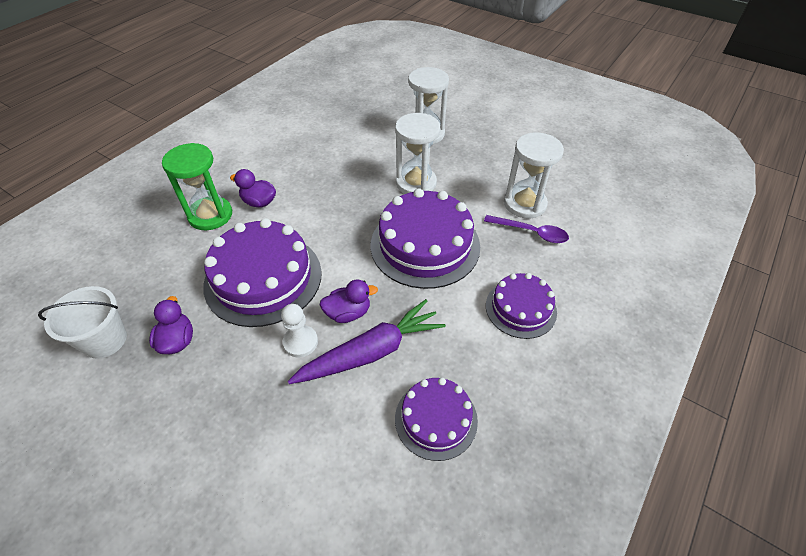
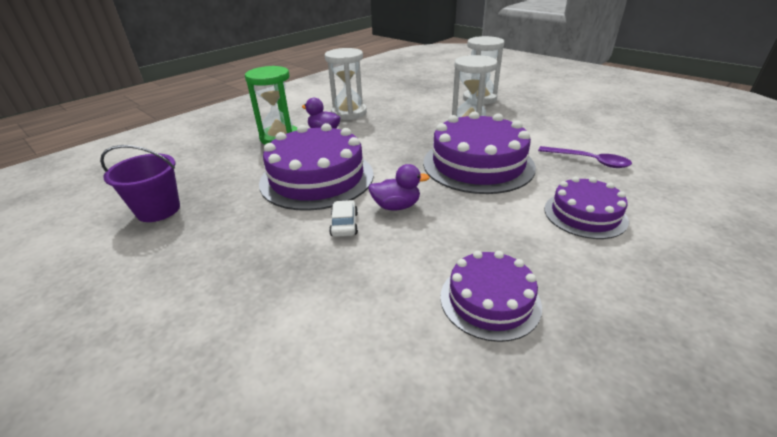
camera: 10 degrees right, 15 degrees down
white bucket [38,286,127,359] -> purple bucket [100,145,180,222]
purple duck [149,296,193,354] -> none
white pawn [281,304,318,357] -> white car [329,200,358,237]
purple carrot [288,299,446,384] -> none
white hourglass [504,133,564,218] -> white hourglass moved to [325,48,367,120]

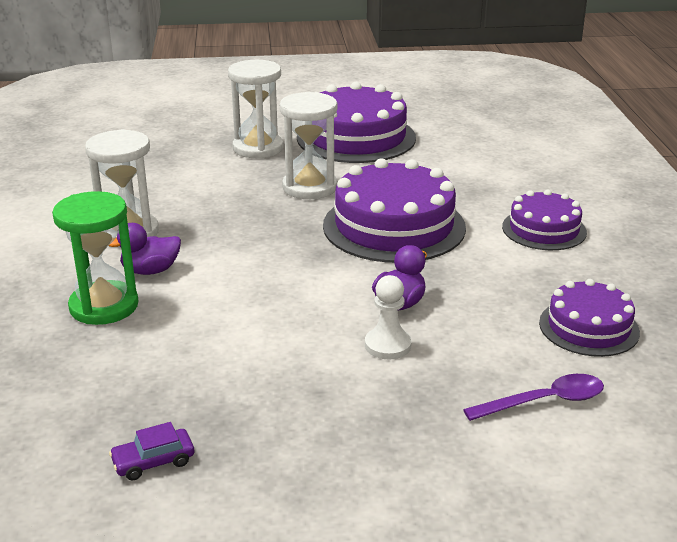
camera: 50 degrees left, 5 degrees down
purple bucket [100,145,180,222] -> purple car [109,422,194,480]
purple cake [259,123,374,211] -> purple cake moved to [297,82,416,163]
white car [329,200,358,237] -> white pawn [365,275,412,359]
purple spoon [538,146,632,168] -> purple spoon moved to [463,374,604,421]

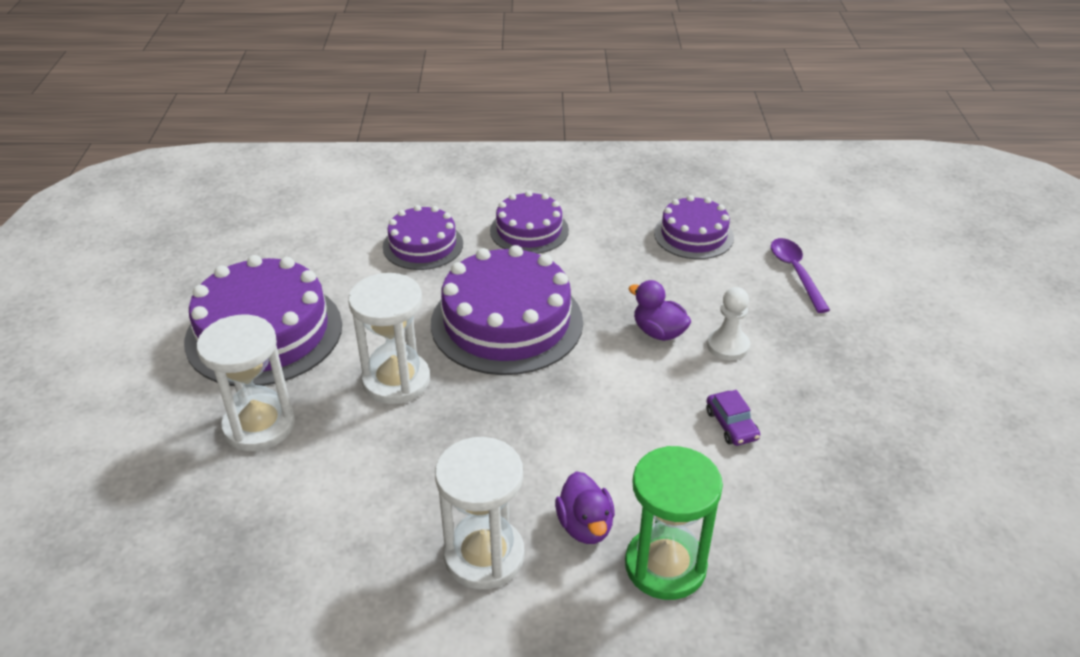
camera: 85 degrees left, 10 degrees up
purple car [109,422,194,480] -> purple car moved to [706,390,760,446]
none -> purple cake [383,205,463,270]

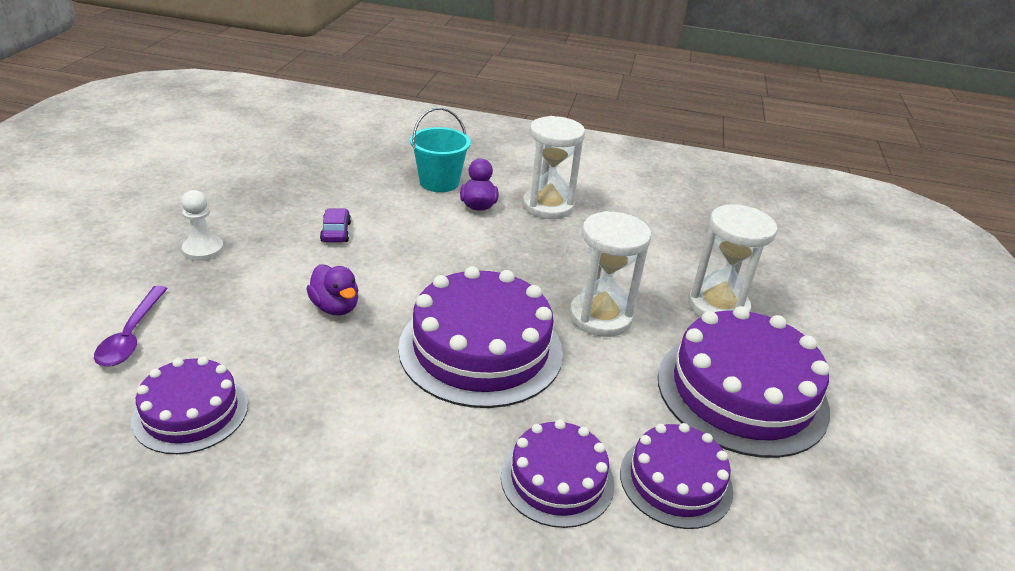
camera: 170 degrees left, 5 degrees down
purple cake [490,191,569,254] -> purple cake moved to [620,423,733,529]
green hourglass [625,446,723,600] -> turquoise bucket [410,107,471,192]
white pawn [707,287,750,360] -> white pawn moved to [181,190,224,261]

